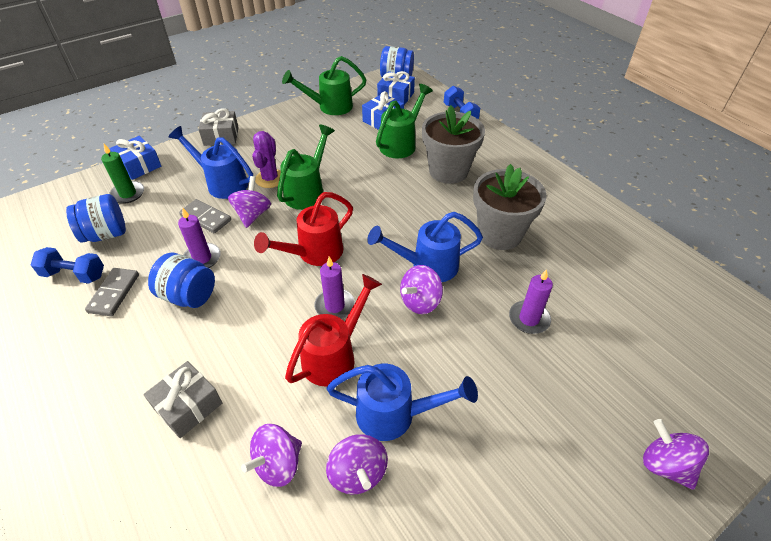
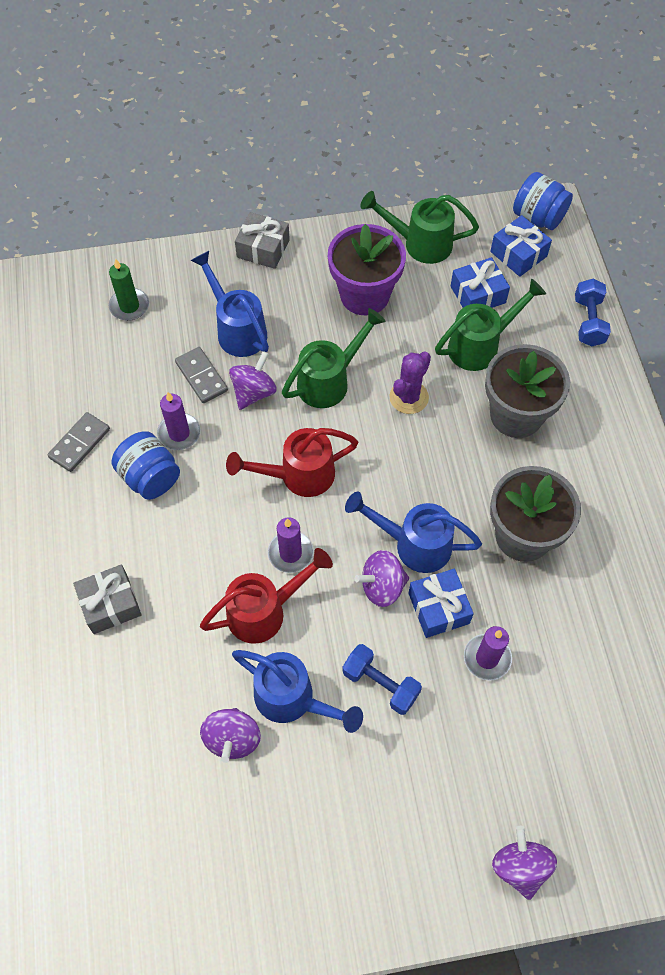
camera: 25 degrees right, 15 degrees up
blue dumbbell [31,247,104,284] -> blue dumbbell moved to [342,644,422,715]
blue jar [66,194,126,243] -> none
blue gift [109,136,161,180] -> blue gift moved to [408,569,474,638]
purple spinning top [241,424,302,487] -> none
purple cactus [252,131,281,188] -> purple cactus moved to [389,352,431,414]
none -> purple flower pot [328,224,406,315]

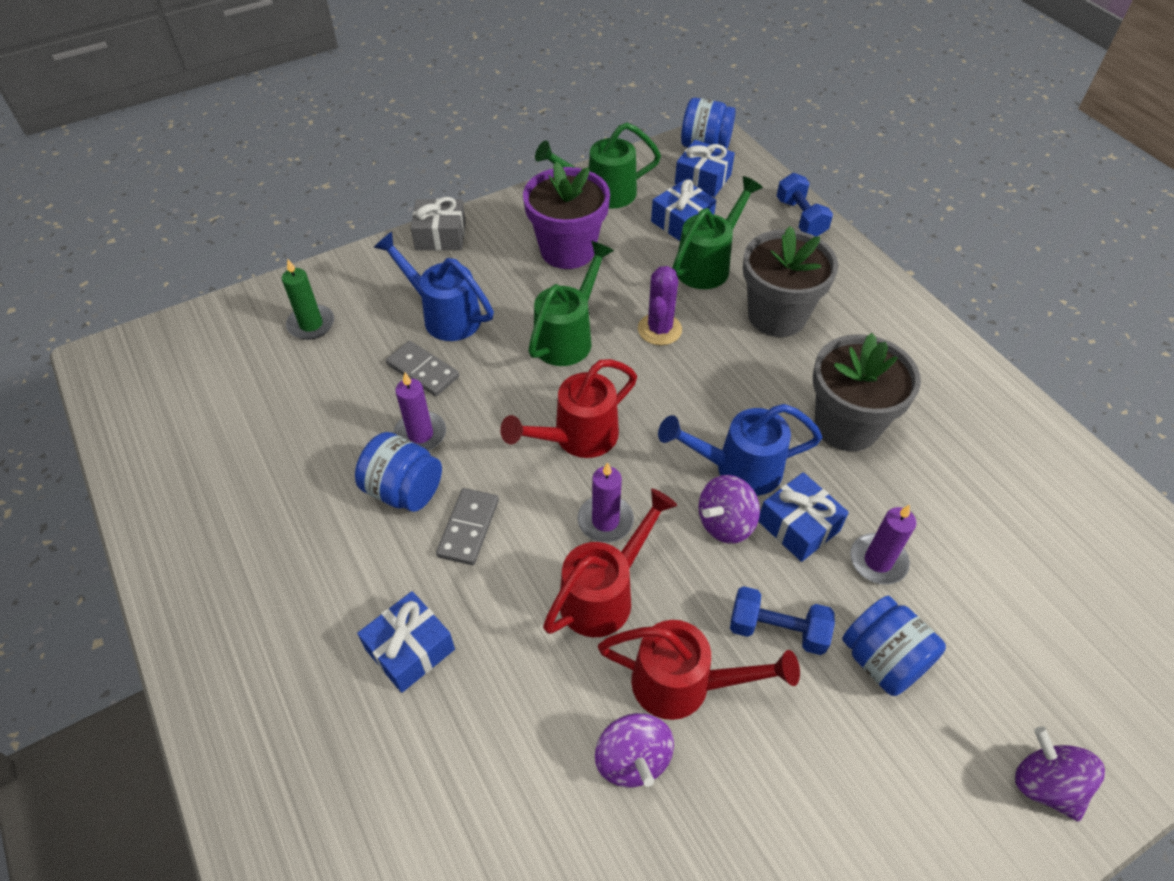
camera: 20 degrees left, 10 degrees down
grey domino [48,412,110,472] -> grey domino moved to [436,488,499,565]
grey gift [73,565,142,634] -> blue gift [357,591,455,693]
purple spinning top [229,351,277,410] -> none
blue watering can [232,650,363,733] -> red watering can [598,620,800,720]
none -> blue jar [842,596,946,696]

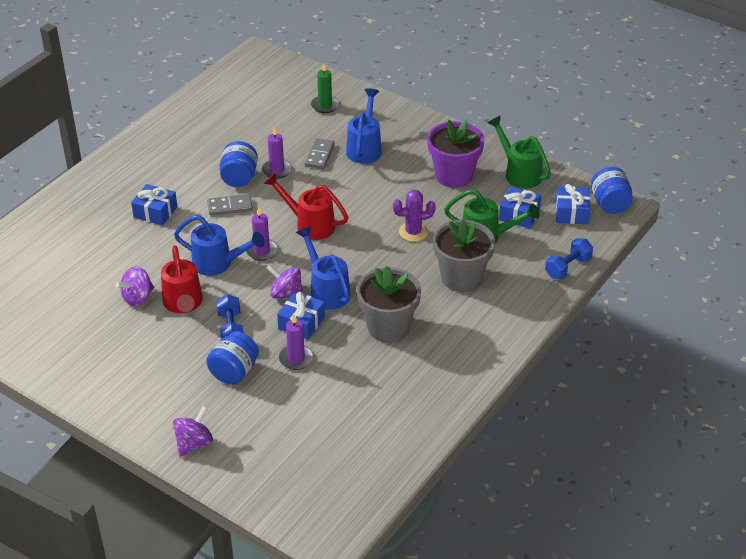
camera: 65 degrees right, 10 degrees down
grey gift [411,197,466,251] -> none
green watering can [528,241,614,366] -> none
red watering can [543,489,677,637] -> blue watering can [174,215,265,276]

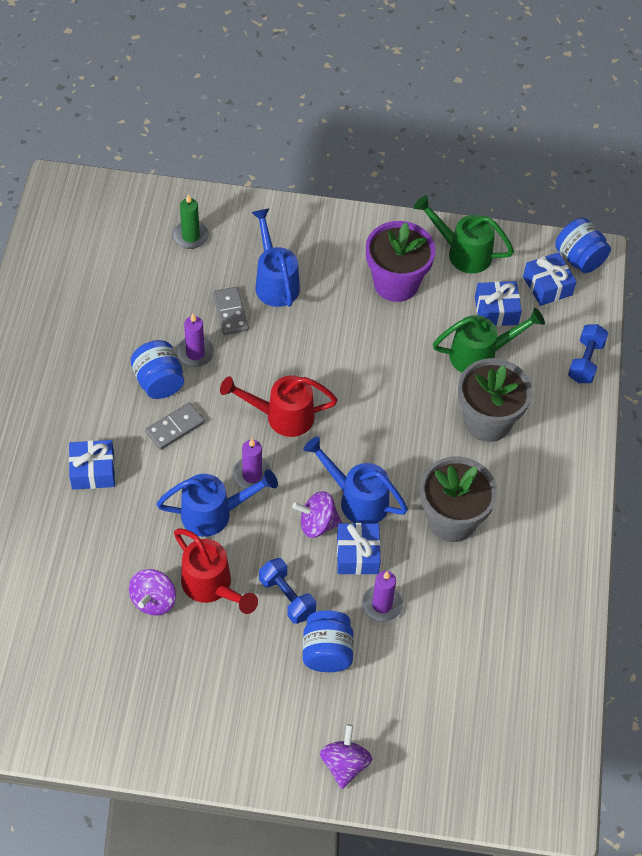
camera: 30 degrees left, 15 degrees up
purple cactus [393,190,436,242] -> none

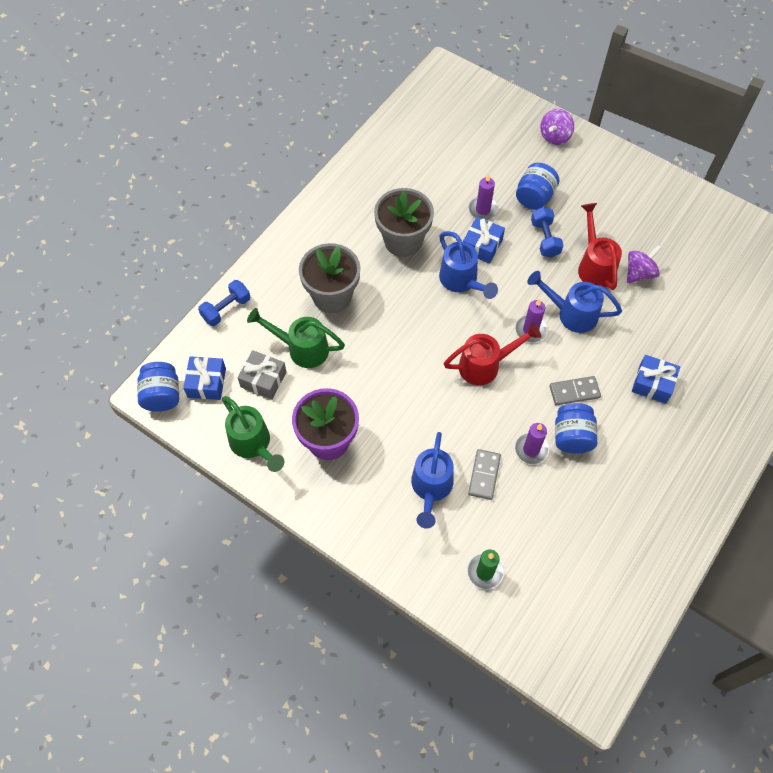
camera: 150 degrees left, 5 degrees up
red watering can [220,375,338,437] -> red watering can turned 45 degrees counterclockwise [444,323,541,385]
purple spinning top [292,491,342,538] -> none
blue gift [475,281,522,326] -> grey gift [238,350,286,399]

